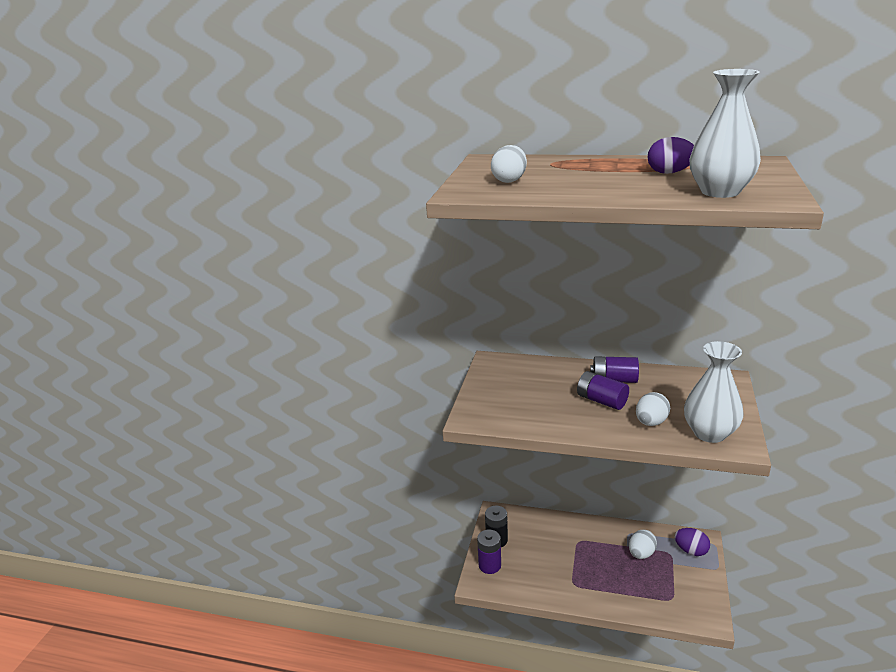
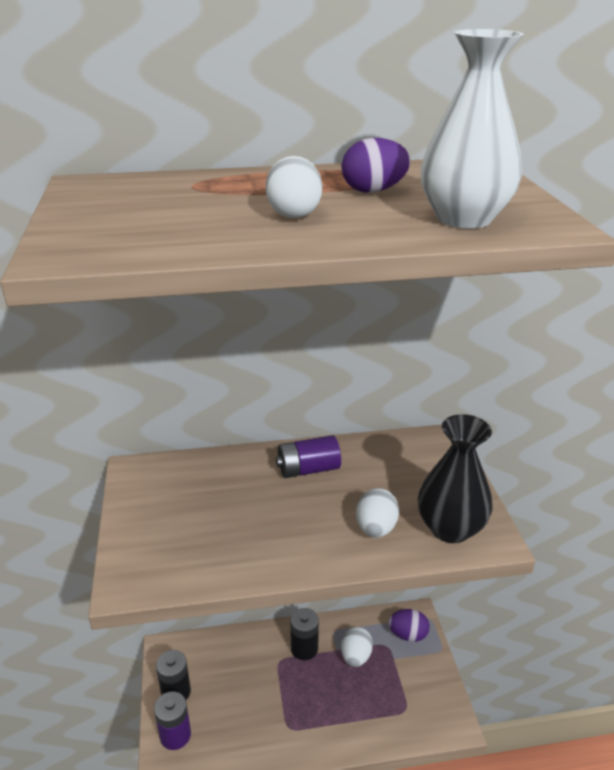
camera: 25 degrees left, 5 degrees up
white egg [491,145,527,183] -> white egg moved to [266,156,322,218]
purple battery [577,371,629,410] -> none
white vase [684,341,744,443] -> black vase [418,414,493,543]
none -> black battery [290,608,319,660]

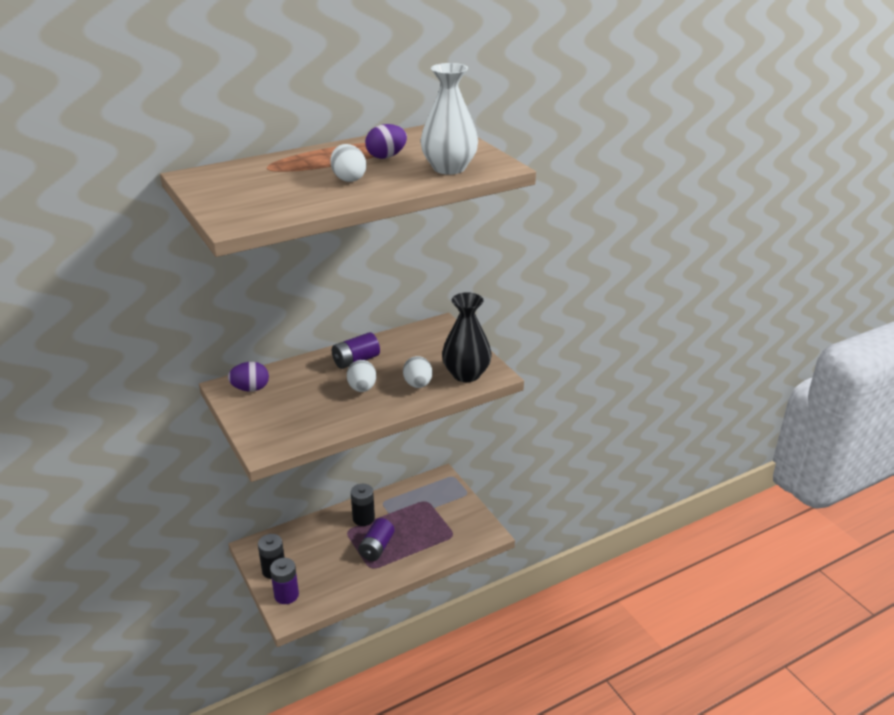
camera: 20 degrees left, 0 degrees up
white egg [341,627,373,667] -> white egg moved to [347,360,376,392]
purple egg [388,609,430,642] -> purple egg moved to [228,362,269,392]
none -> purple battery [358,518,395,561]

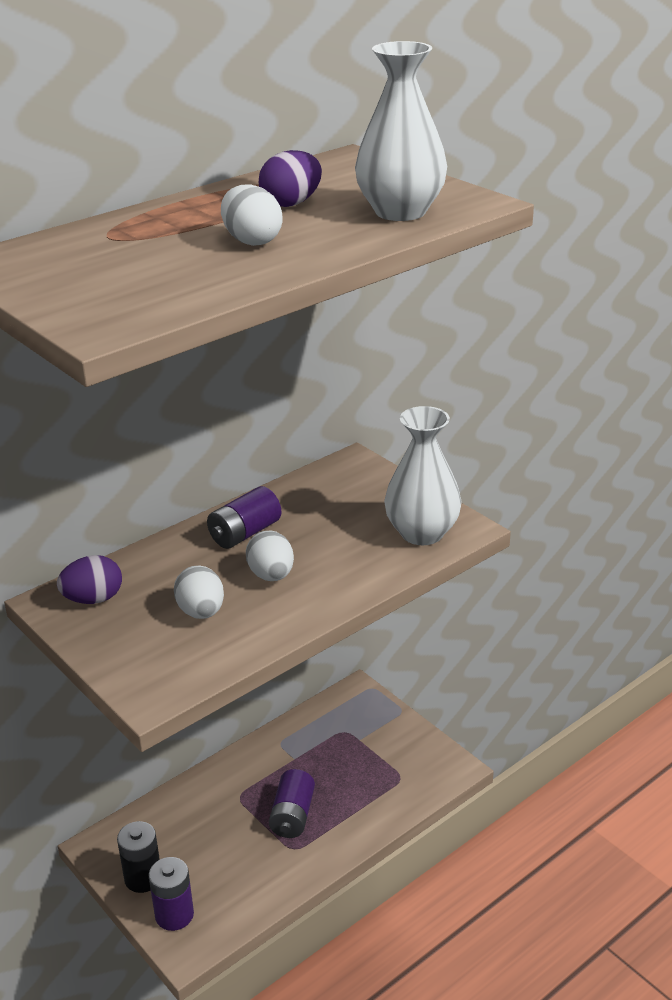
camera: 10 degrees left, 0 degrees up
black battery [351,484,375,526] -> none
white egg [403,356,433,388] -> white egg moved to [174,566,224,619]
black vase [442,292,492,382] -> white vase [384,406,462,545]

